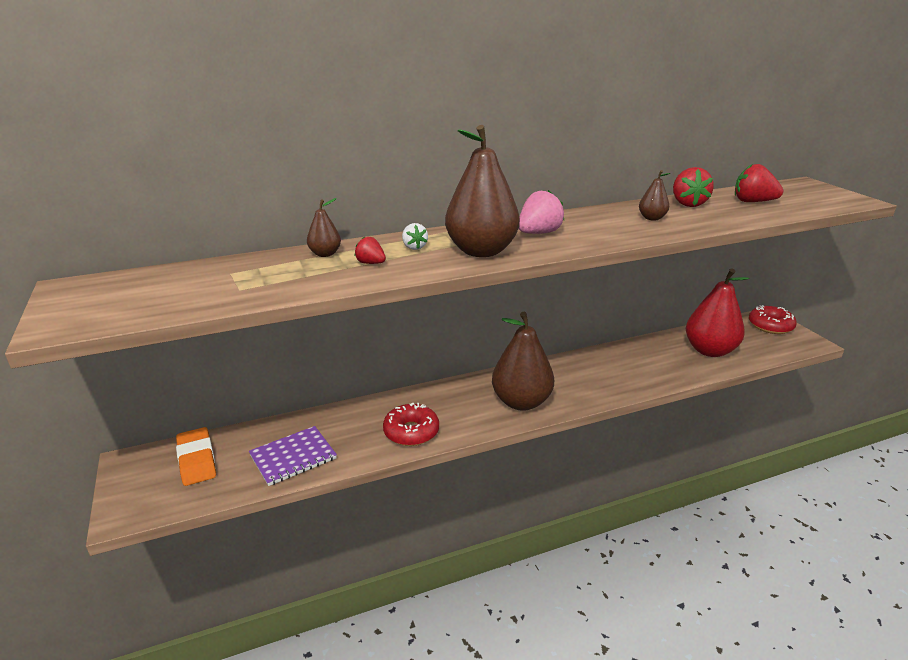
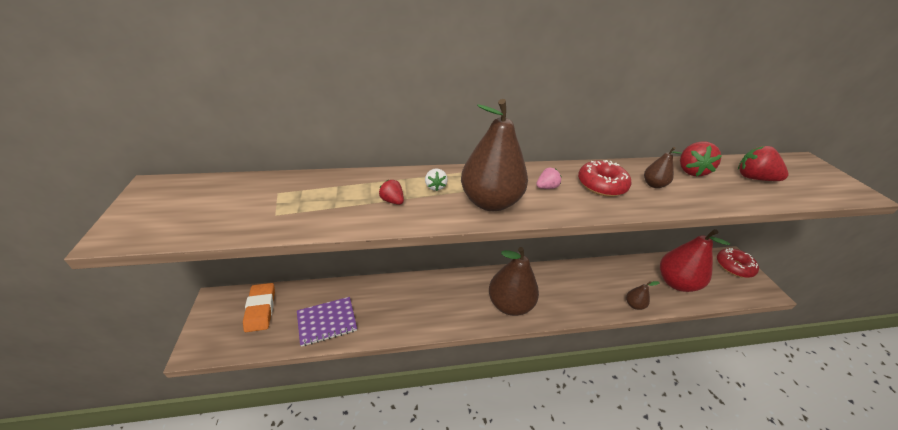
camera: 10 degrees right, 10 degrees up
brown pear [307,198,341,257] -> brown pear moved to [626,281,660,310]
red donut [383,403,439,446] -> red donut moved to [578,160,631,197]
pink strawberry [519,190,564,234] -> pink strawberry [536,168,561,189], size x0.58

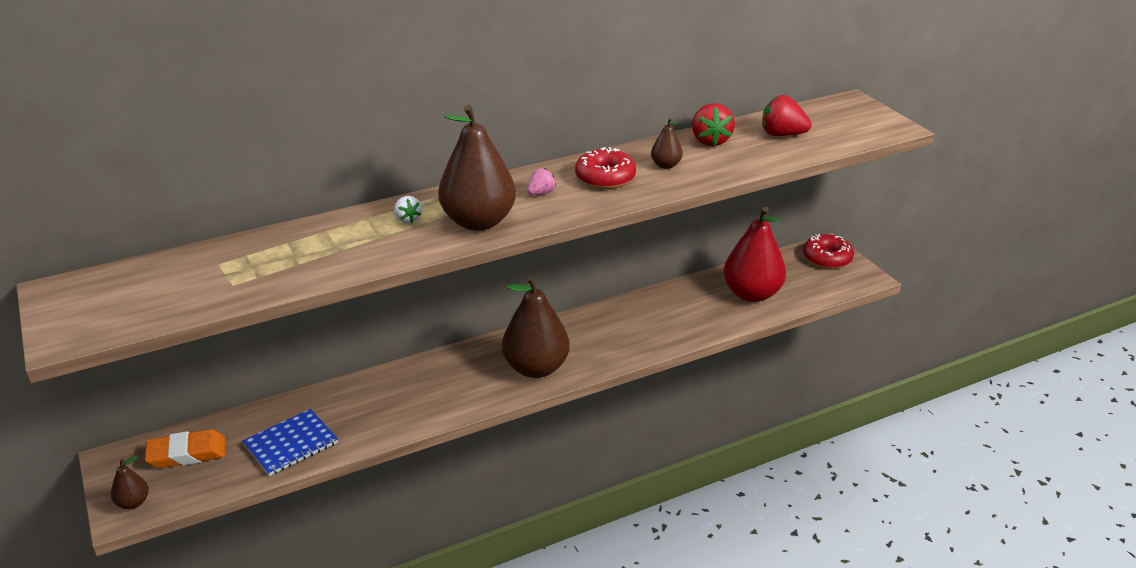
camera: 15 degrees left, 5 degrees down
orange eraser [243,283,275,332] -> orange eraser turned 75 degrees counterclockwise [145,429,225,468]
purple notebook [297,297,357,347] -> blue notebook [243,409,338,476]
red strawberry [379,180,404,205] -> none
brown pear [626,281,660,310] -> brown pear moved to [111,455,149,509]

